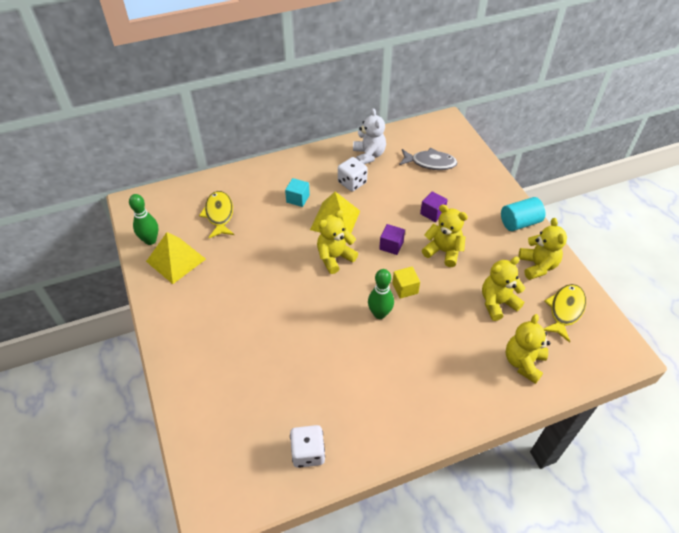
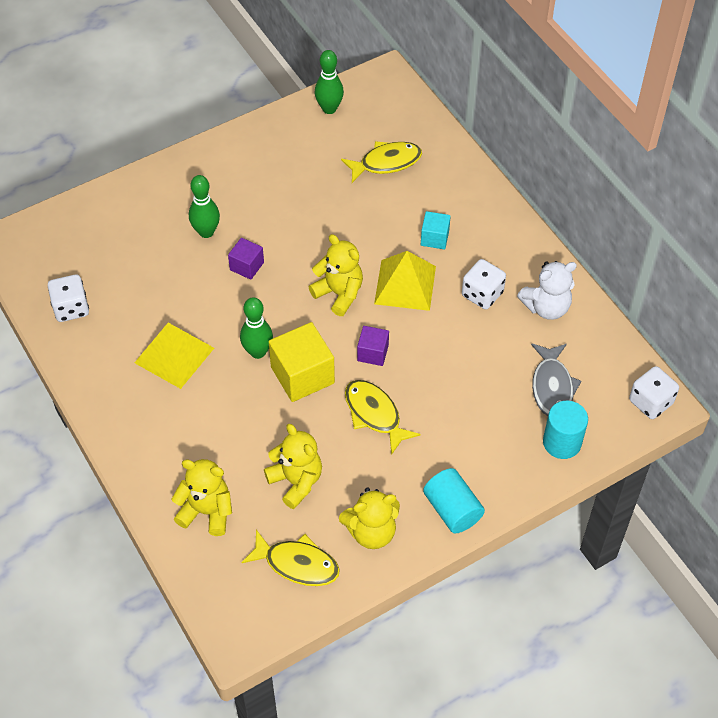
camera: 80 degrees right, 5 degrees up
yellow pyramid [146,232,206,284] -> yellow pyramid moved to [135,323,214,389]
yellow cube [392,267,420,299] -> yellow cube [269,322,335,402], size x1.80
purple cube [420,191,448,222] -> purple cube moved to [228,238,264,280]
yellow teddy bear [422,205,468,267] -> yellow fish [345,380,421,455]
none -> green bowling pin [189,175,220,238]
none -> turquoise cylinder [543,401,588,459]
none -> white dice [629,366,679,419]

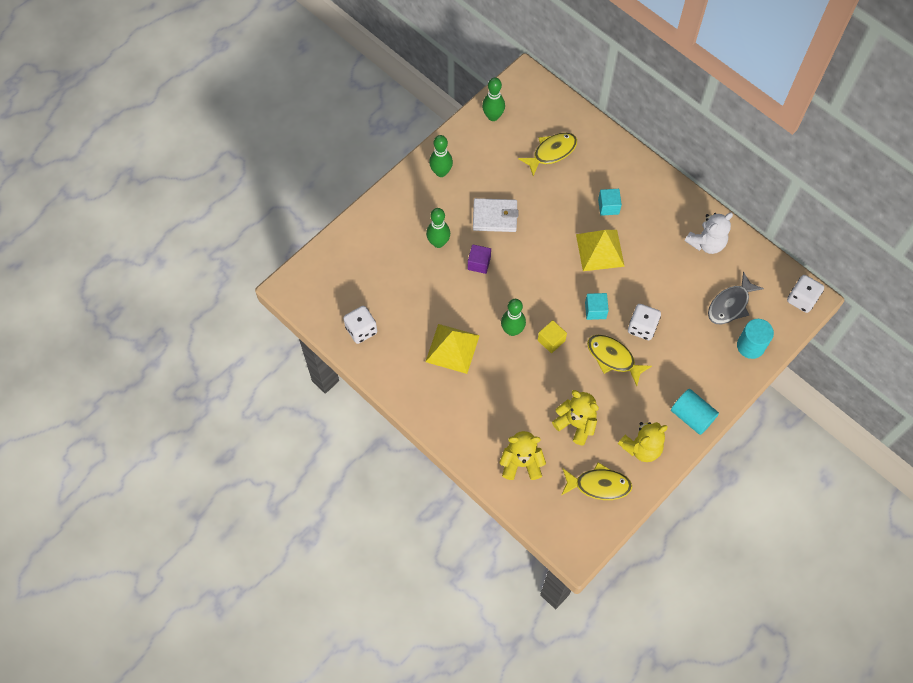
camera: 15 degrees left, 10 degrees up
yellow cube [269,322,335,402] -> yellow cube [538,320,567,353], size x0.55
yellow teddy bear [309,234,363,316] -> none
purple cube [357,326,389,366] -> turquoise cube [585,293,609,320]
white dice [462,259,506,309] -> white dice moved to [628,304,661,340]
grey fish [531,343,581,416] -> grey fish turned 60 degrees clockwise [708,272,764,324]
none -> green bowling pin [429,135,453,177]
none -> white wallet [473,198,518,232]

